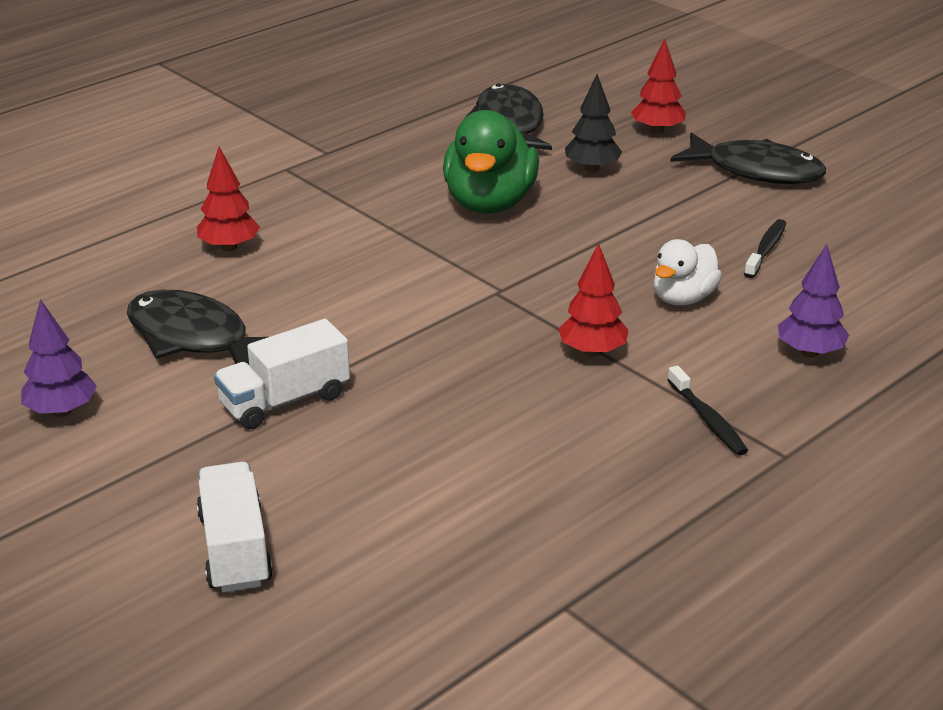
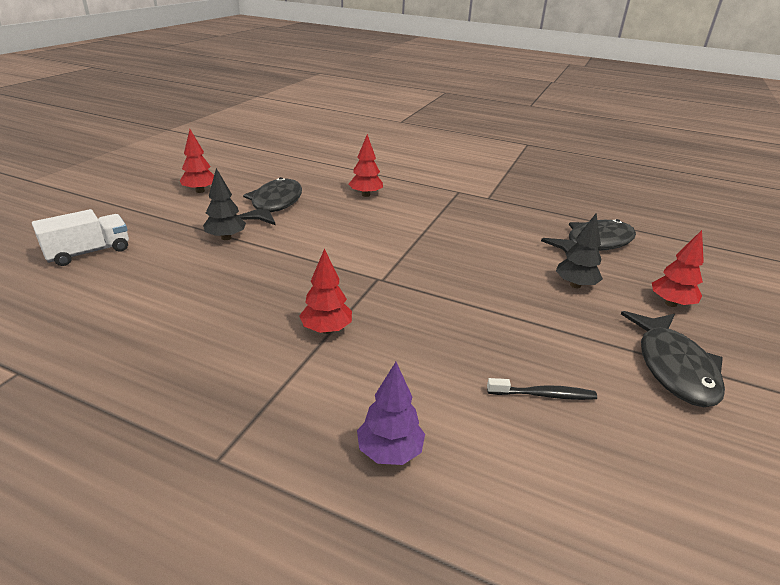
camera: 65 degrees right, 0 degrees up
purple tree [21,299,97,417] -> red tree [180,129,214,193]
white truck [214,319,350,429] -> black tree [203,168,246,240]
green duck [443,110,539,214] -> none
white duck [654,239,722,305] -> none
black toothbrush [667,365,748,456] -> none

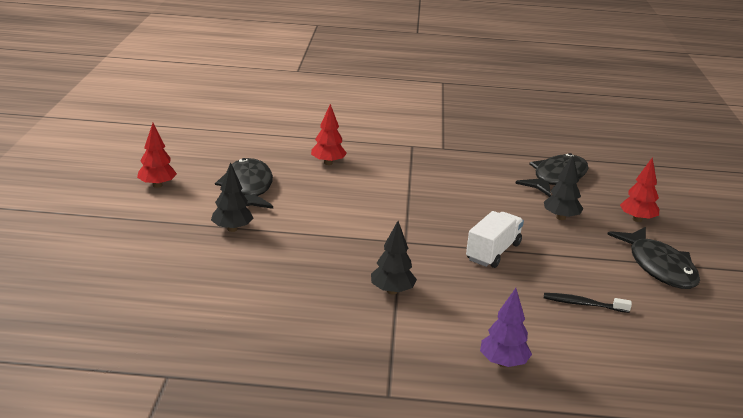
camera: 20 degrees left, 5 degrees down
white truck [32,209,129,266] -> white truck moved to [466,211,524,268]
red tree [299,249,352,334] -> black tree [371,221,417,295]
black toothbrush [487,378,597,400] -> black toothbrush turned 150 degrees counterclockwise [544,293,632,313]

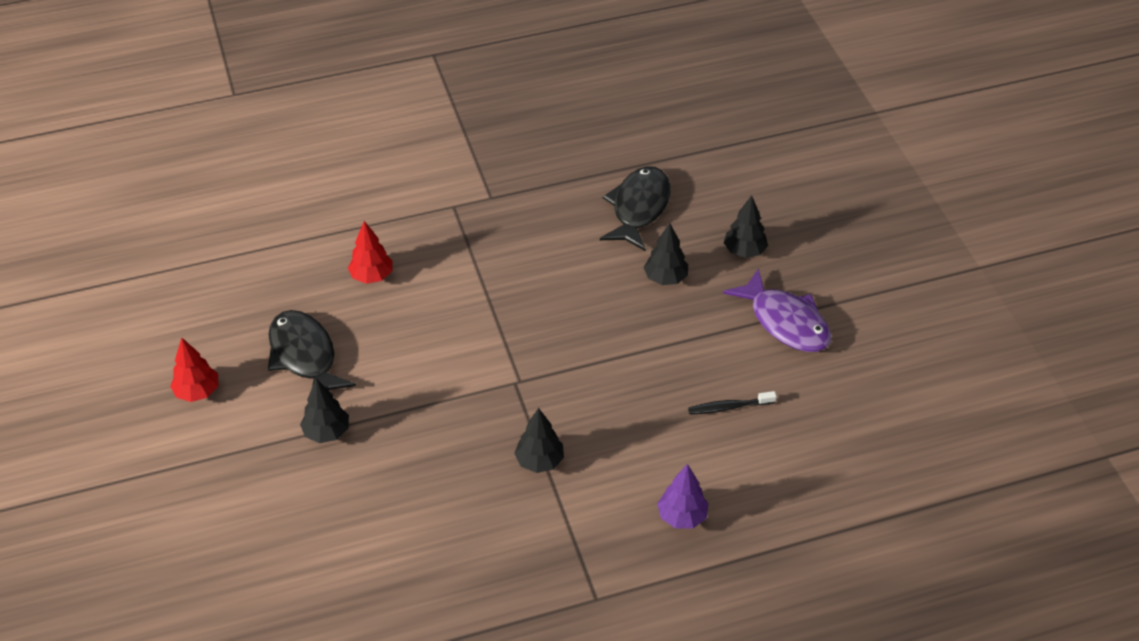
camera: 20 degrees left, 20 degrees up
white truck [466,211,524,268] -> none
black fish [607,227,700,289] -> purple fish [723,268,831,352]
red tree [620,158,659,222] -> black tree [724,195,768,258]

